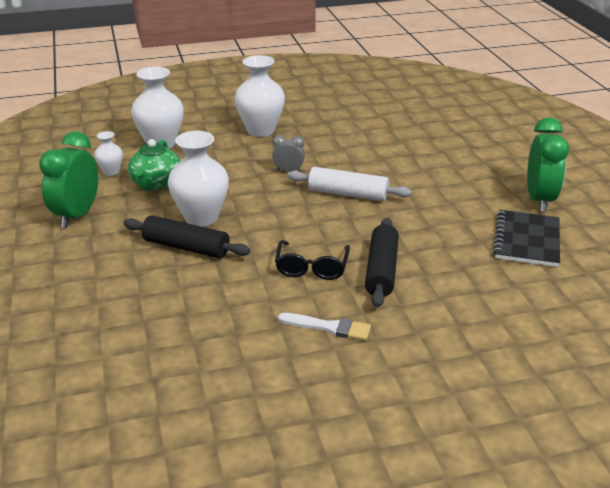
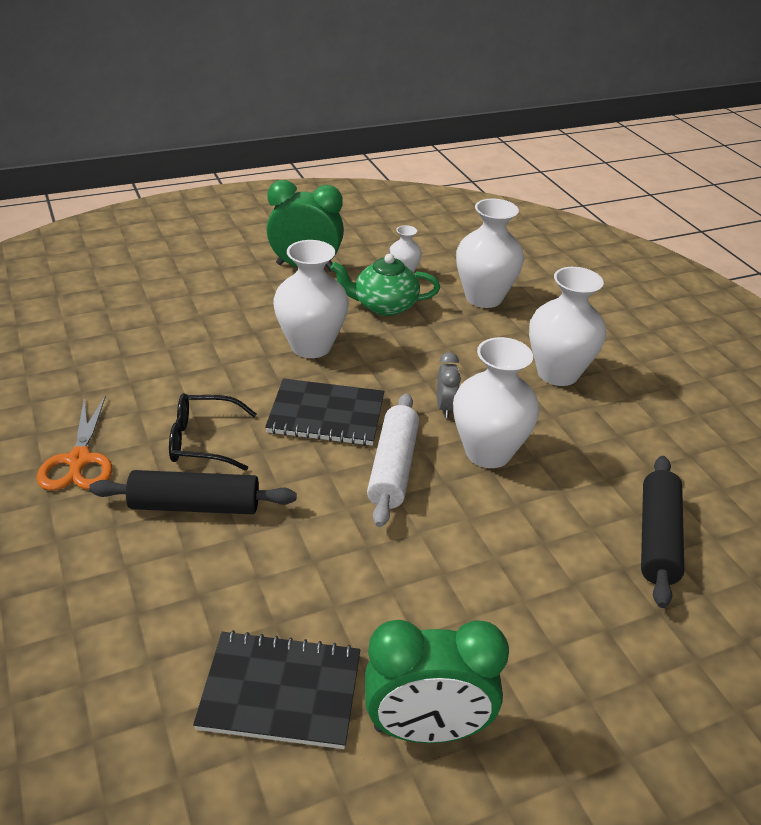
camera: 80 degrees right, 5 degrees up
black rolling pin [123,215,250,259] -> black rolling pin moved to [641,456,684,608]
white brush [278,313,371,341] -> orange scissors [37,395,113,491]
none -> black notebook [265,378,384,446]
none -> white vase [453,337,540,468]

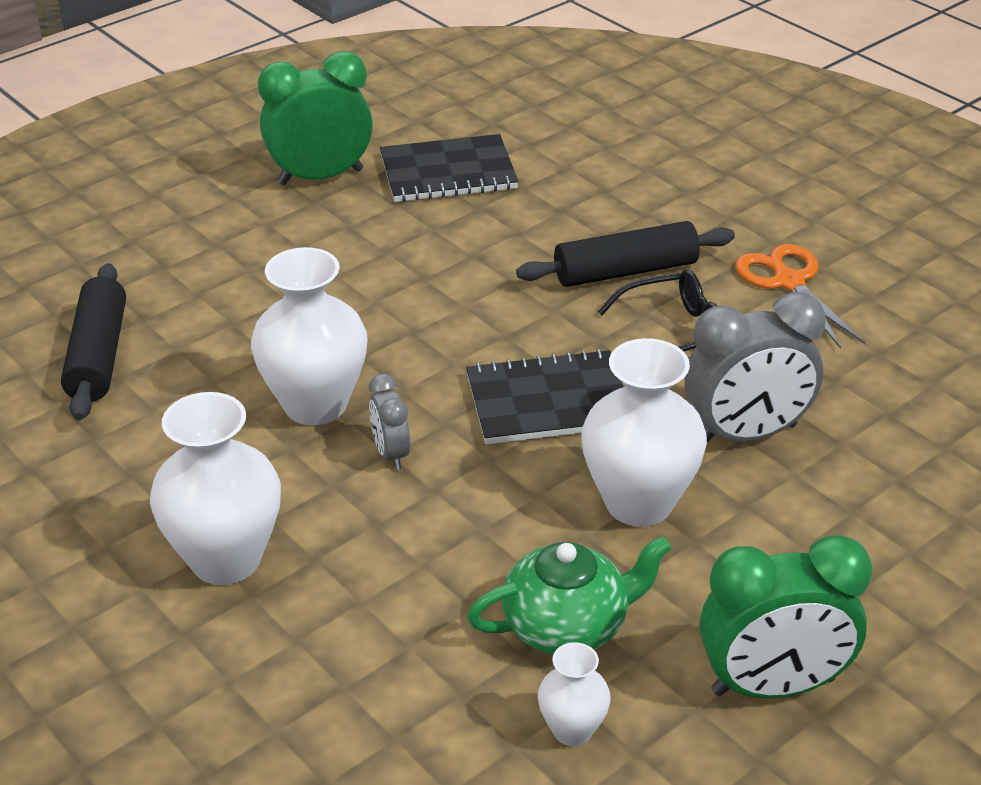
camera: 165 degrees right, 0 degrees up
white rolling pin [367,393,419,527] -> none
white vase [456,198,524,308] -> none
none -> grey clock [684,292,826,442]

